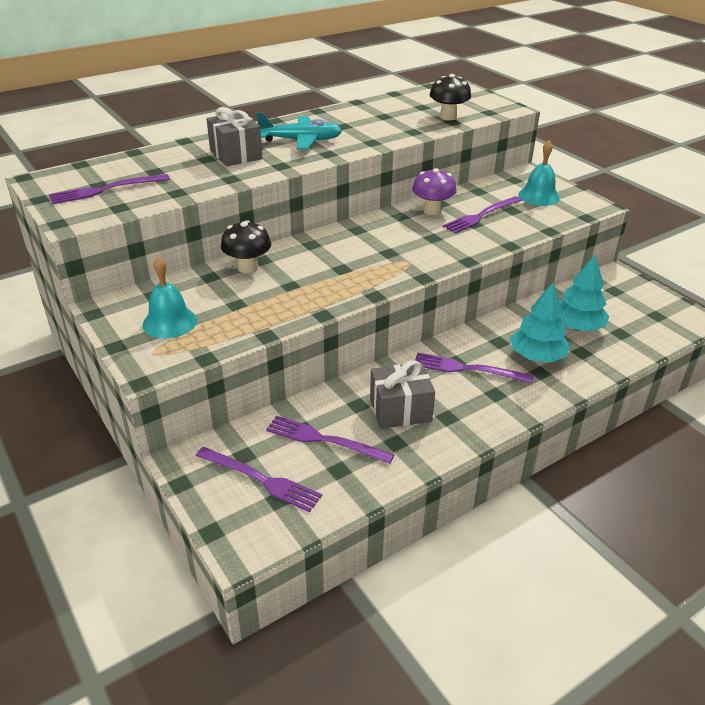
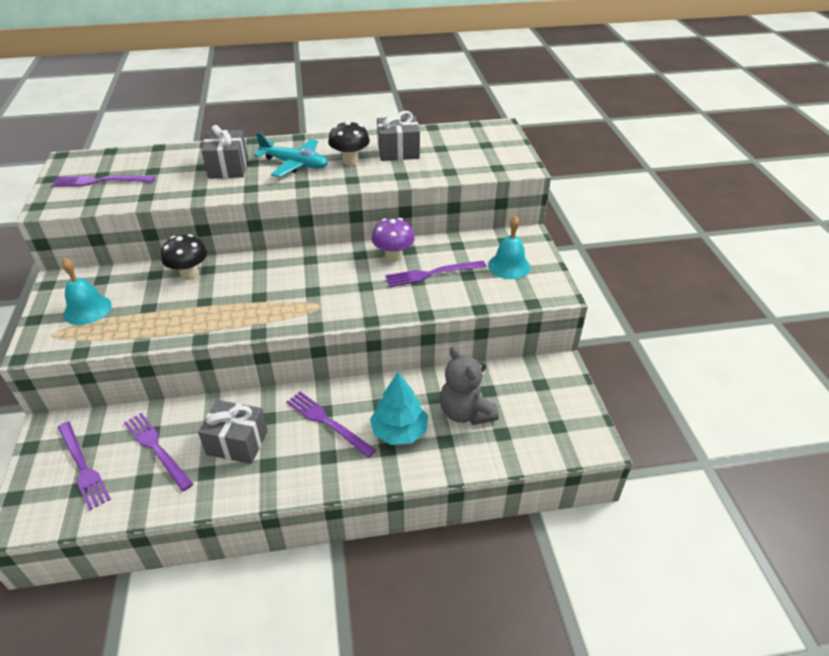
camera: 25 degrees right, 5 degrees up
black mushroom [429,74,471,120] -> black mushroom moved to [328,121,370,165]
turquoise tree [560,255,609,332] -> grey teddy bear [440,346,499,425]
none -> grey gift [377,111,420,161]

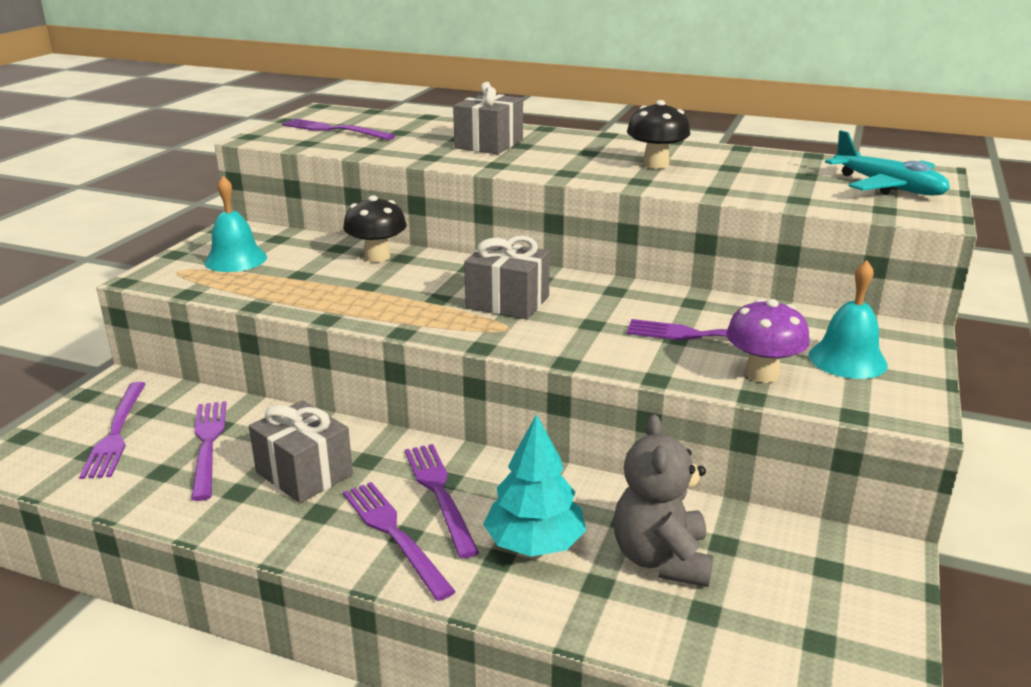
camera: 30 degrees right, 15 degrees down
turquoise plane [254,132,328,177] -> turquoise plane moved to [825,130,950,195]
purple mushroom [372,218,415,262] -> purple mushroom moved to [726,299,810,383]
grey gift [377,111,420,161] -> grey gift moved to [464,236,550,319]
none -> purple fork [343,482,456,601]

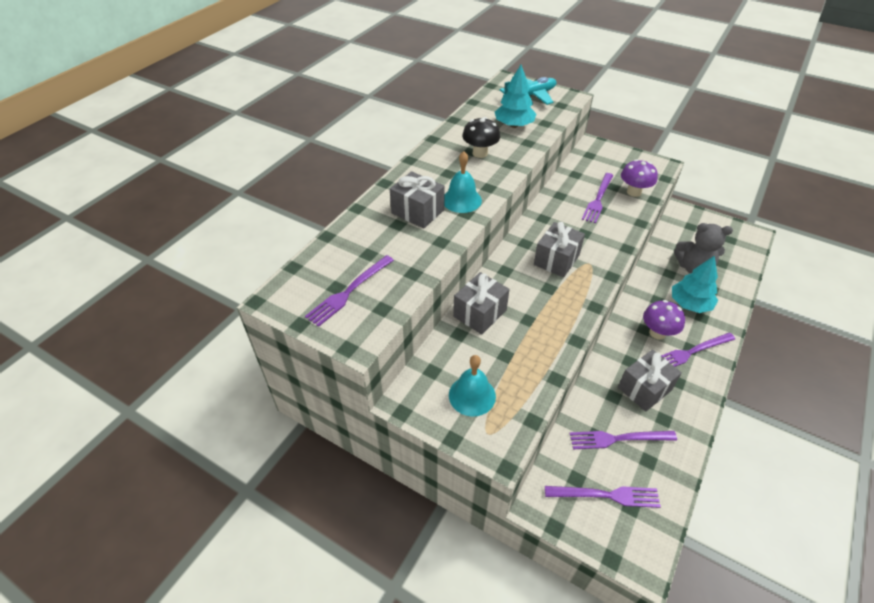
camera: 80 degrees left, 20 degrees up
black mushroom [343,195,407,262] -> grey gift [453,272,510,334]
purple fork [405,444,479,558] -> purple mushroom [643,300,685,340]
turquoise bell [809,260,888,379] -> turquoise bell moved to [444,151,482,213]
none -> turquoise tree [495,65,536,128]

